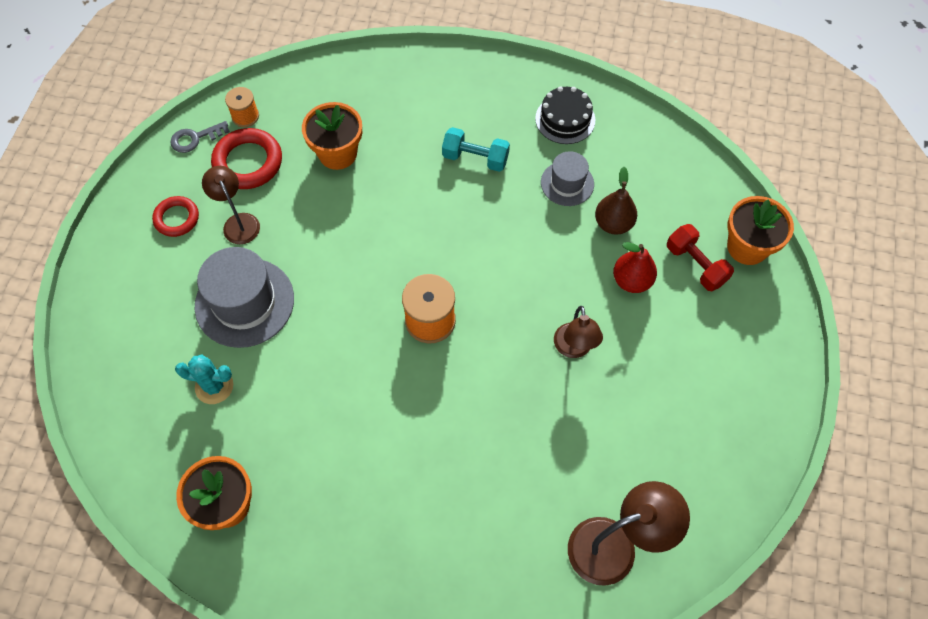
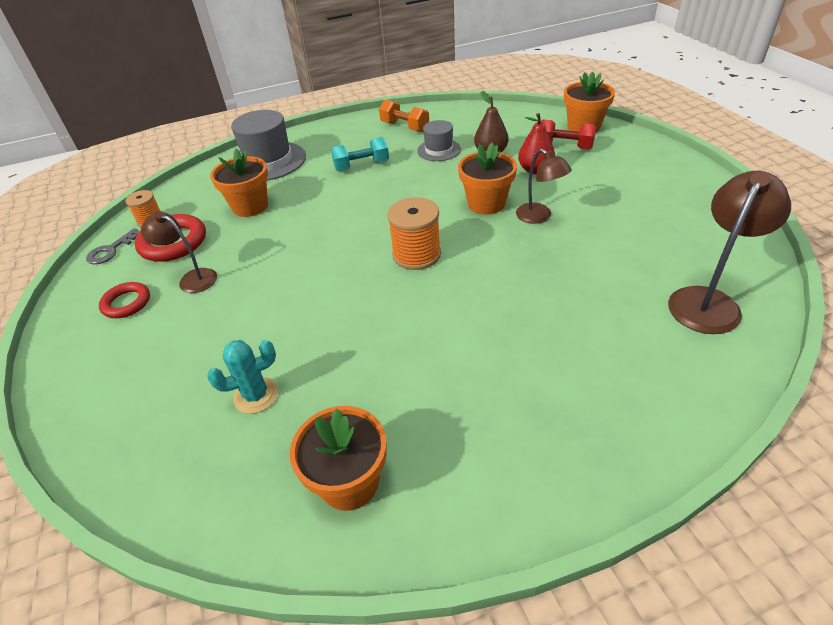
camera: 30 degrees left, 20 degrees down
grey hat [195,247,294,348] -> grey hat moved to [231,110,306,181]
black cake [535,86,595,144] -> orange dumbbell [379,99,429,132]
none -> orange flower pot [458,143,517,215]

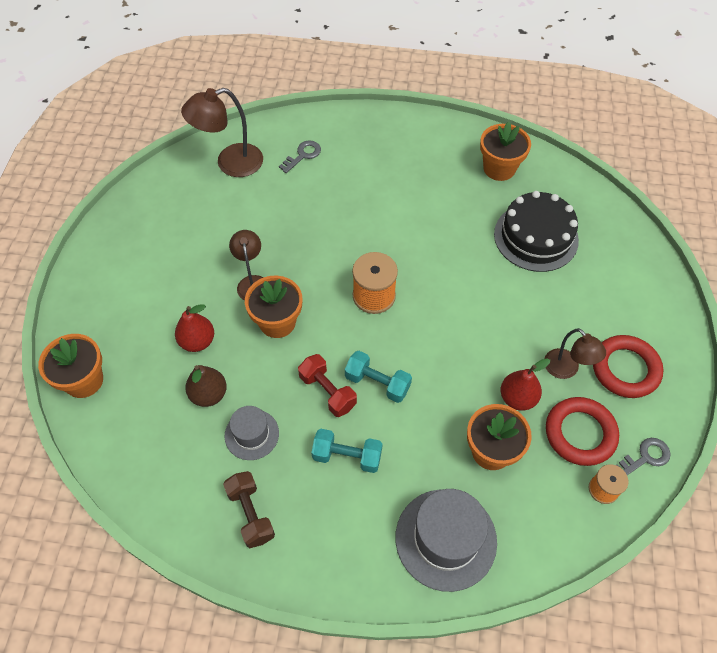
camera: 155 degrees left, 15 degrees up
red ring [99,282,150,318] -> red ring [593,335,663,398], size x1.59
turquoise cactus [207,340,278,414] -> black cake [494,191,579,272]
orange dumbbell [379,99,429,132] -> brown dumbbell [223,471,275,548]
red dumbbell [541,120,596,150] -> red dumbbell moved to [298,354,357,417]
none -> grey key [279,140,321,173]
none -> turquoise dumbbell [345,351,412,403]
none -> red pear [501,358,550,411]

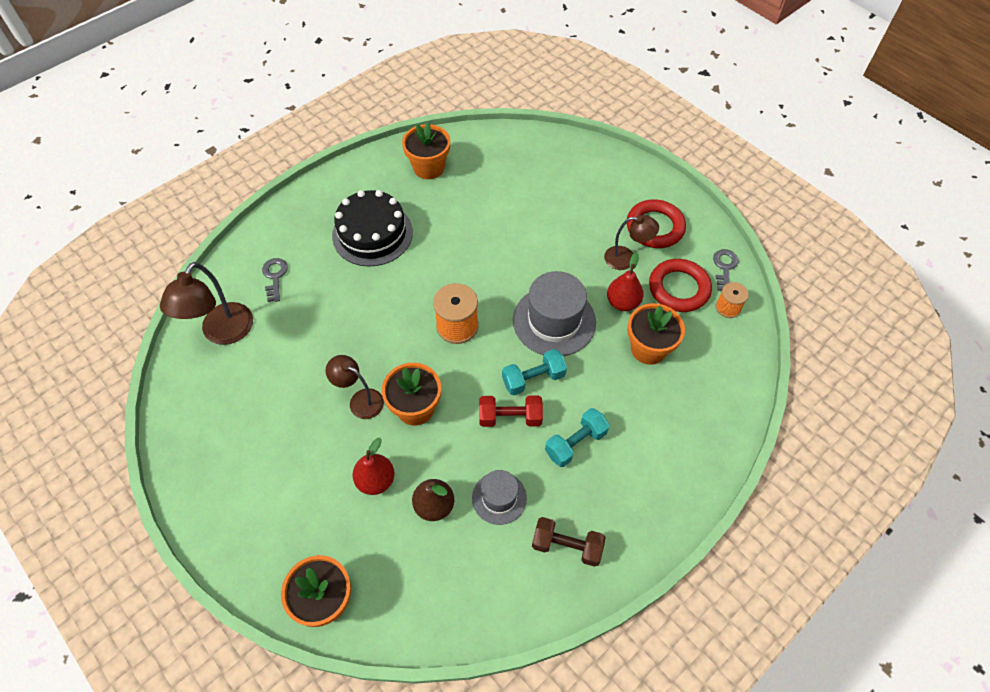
camera: 50 degrees left, 0 degrees up
grey hat [395,489,497,592] -> grey hat moved to [513,271,596,356]
black cake [494,191,579,272] -> black cake moved to [332,190,413,267]

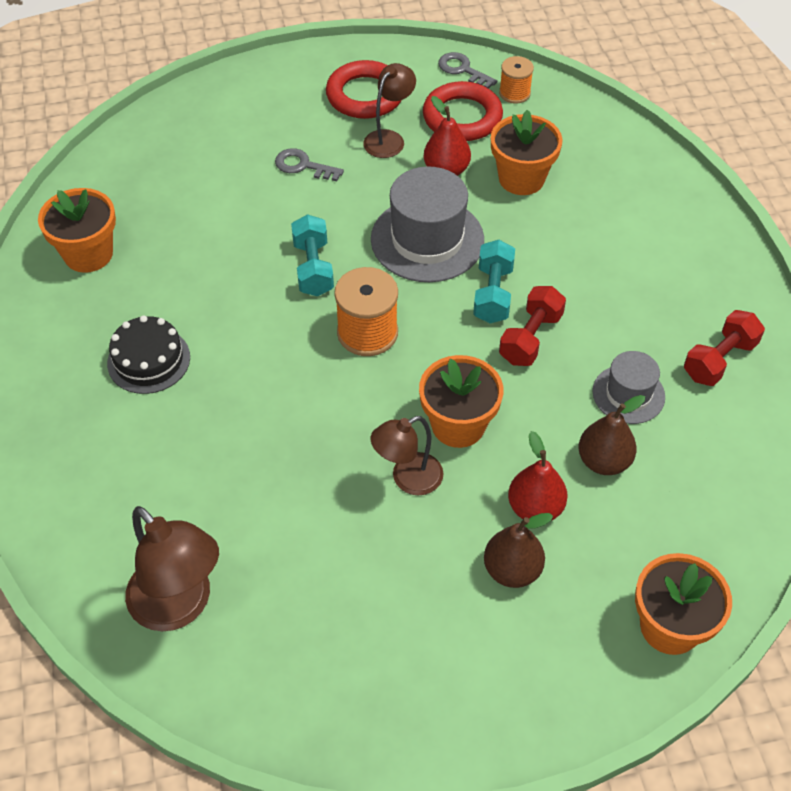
camera: 60 degrees left, 5 degrees down
grey key [262,258,288,302] -> grey key moved to [275,148,344,181]
black cake [332,190,413,267] -> black cake [107,315,190,394], size x0.65
brown dumbbell [532,517,606,567] -> red dumbbell [684,310,765,386]
turquoise dumbbell [545,408,609,467] -> turquoise dumbbell moved to [291,214,334,297]
none -> brown pear [484,513,553,588]

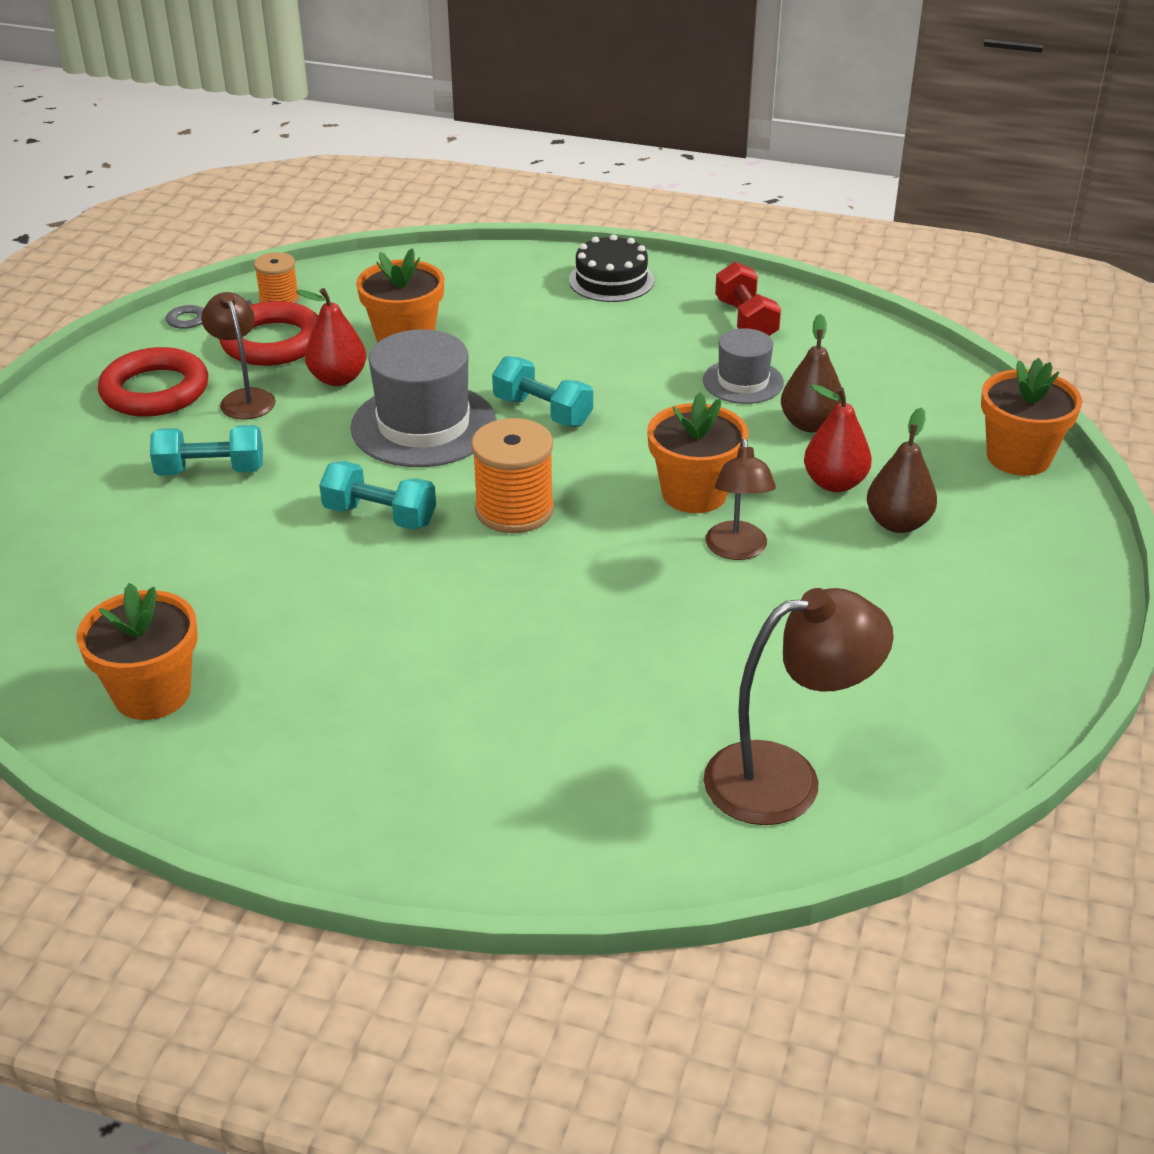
camera: 60 degrees left, 15 degrees down
black cake [107,315,190,394] -> black cake moved to [569,234,654,302]
grey key [275,148,344,181] -> turquoise dumbbell [150,425,263,476]
red dumbbell [499,286,566,366] -> none

